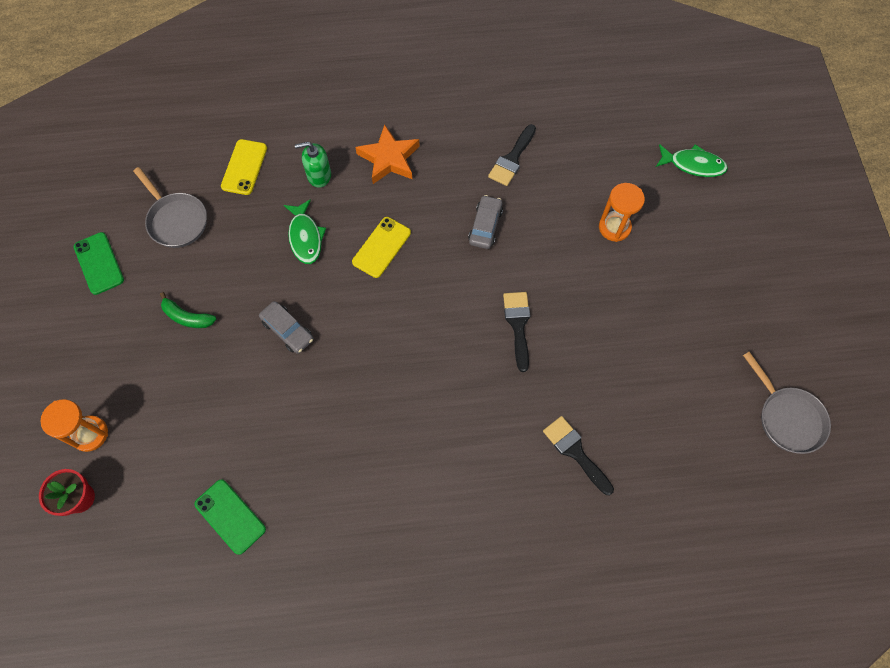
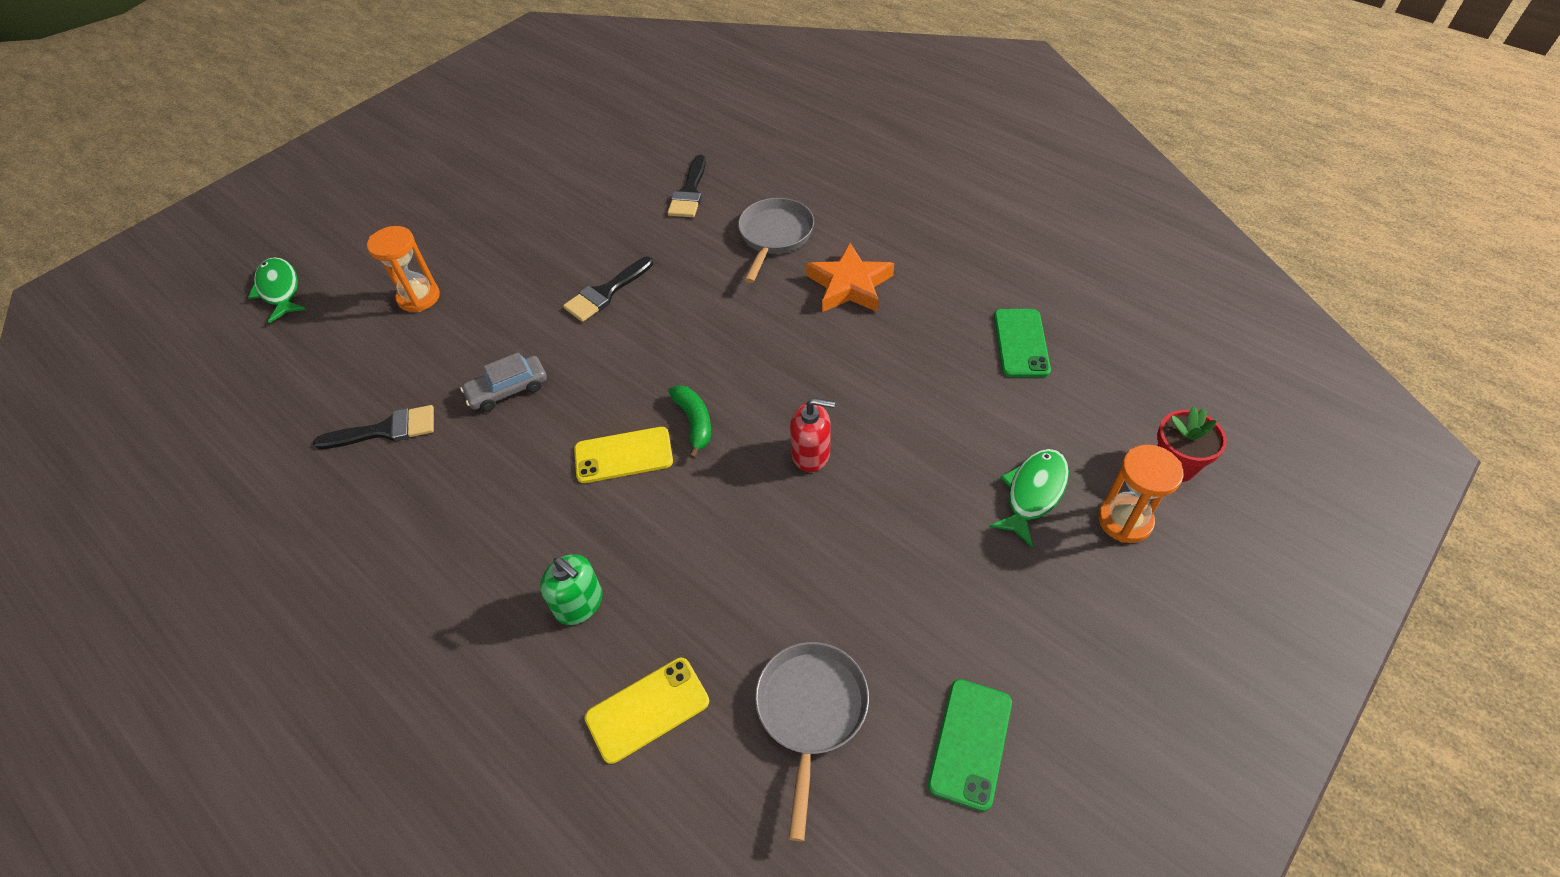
camera: 130 degrees left, 15 degrees down
green banana [160,292,216,328] -> green banana moved to [668,385,711,459]
grey car [259,301,313,354] -> red soap dispenser [790,398,835,472]
green fish [284,199,326,264] -> green fish moved to [989,449,1069,547]
orange star [355,125,420,184] -> orange star moved to [806,243,894,312]
grey pan [743,352,831,454] -> grey pan moved to [738,198,814,283]

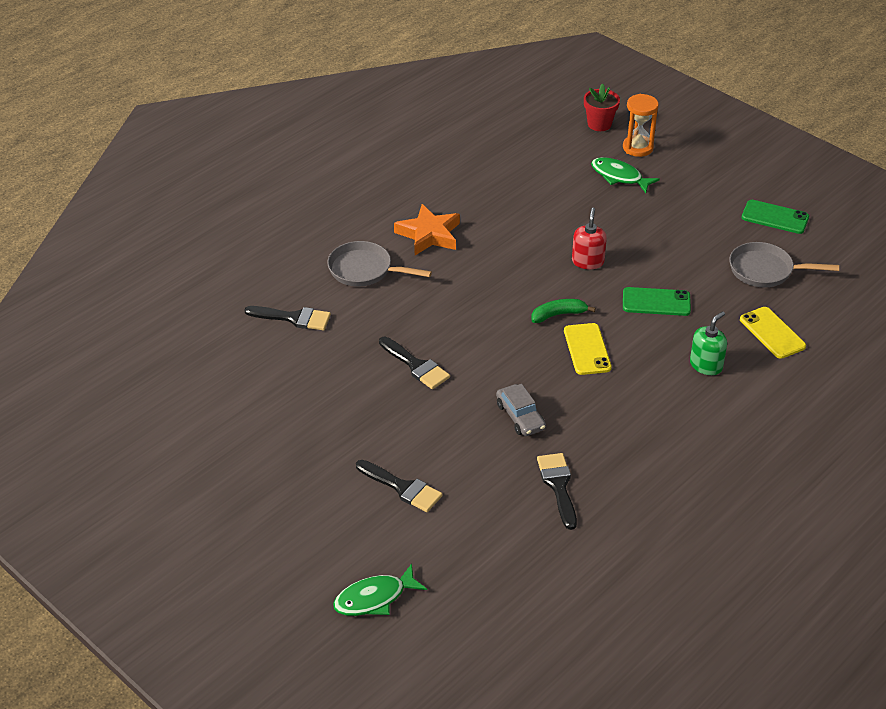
camera: 90 degrees left, 10 degrees down
orange hourglass [367,226,440,312] -> black brush [356,460,443,512]
green phone [994,309,1051,377] -> green phone moved to [623,287,691,316]

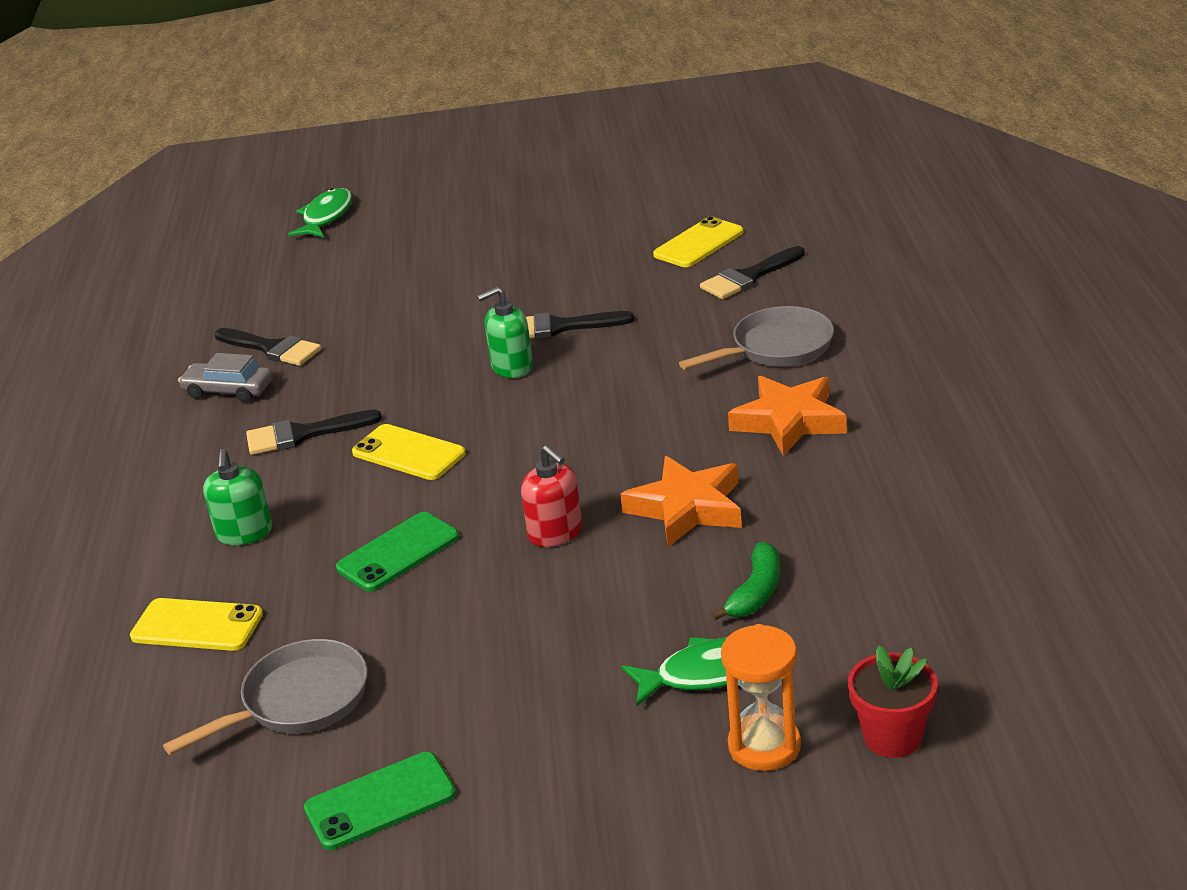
camera: 135 degrees right, 10 degrees down
black brush [356,460,443,512] -> black brush moved to [246,410,382,455]
grey car [496,384,546,436] -> grey car moved to [178,353,273,402]
green banana [531,299,596,323] -> green banana moved to [711,542,780,621]
none -> green soap dispenser [477,286,533,378]
none -> orange star [620,456,742,547]
none -> yellow phone [653,216,743,267]

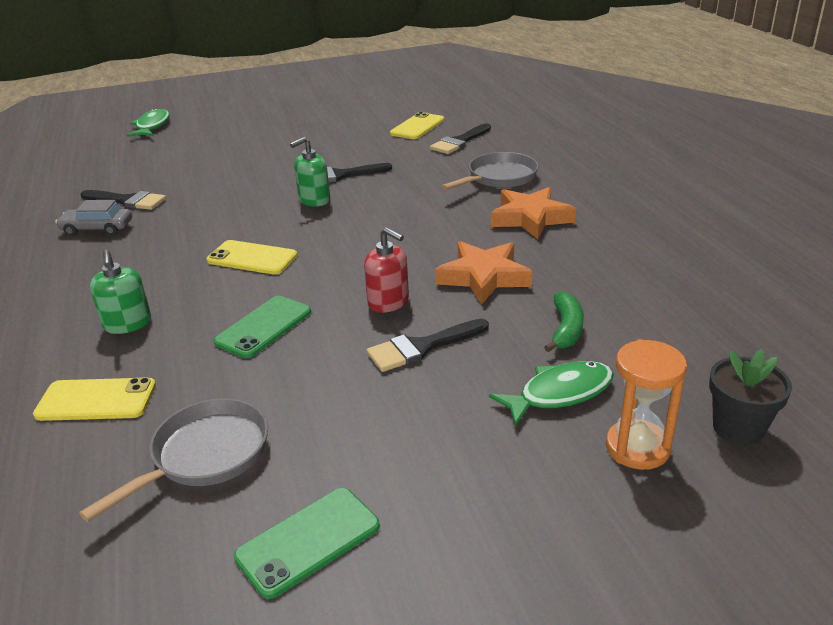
camera: 15 degrees left, 0 degrees up
black brush [246,410,382,455] -> black brush moved to [367,319,489,372]
red flower pot [848,645,938,758] -> black flower pot [709,349,792,445]

